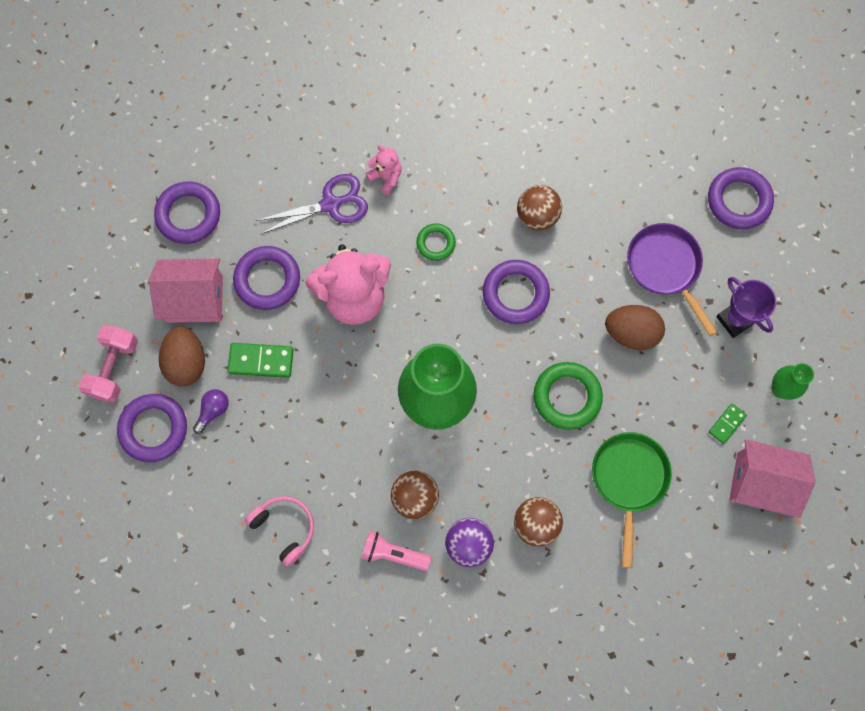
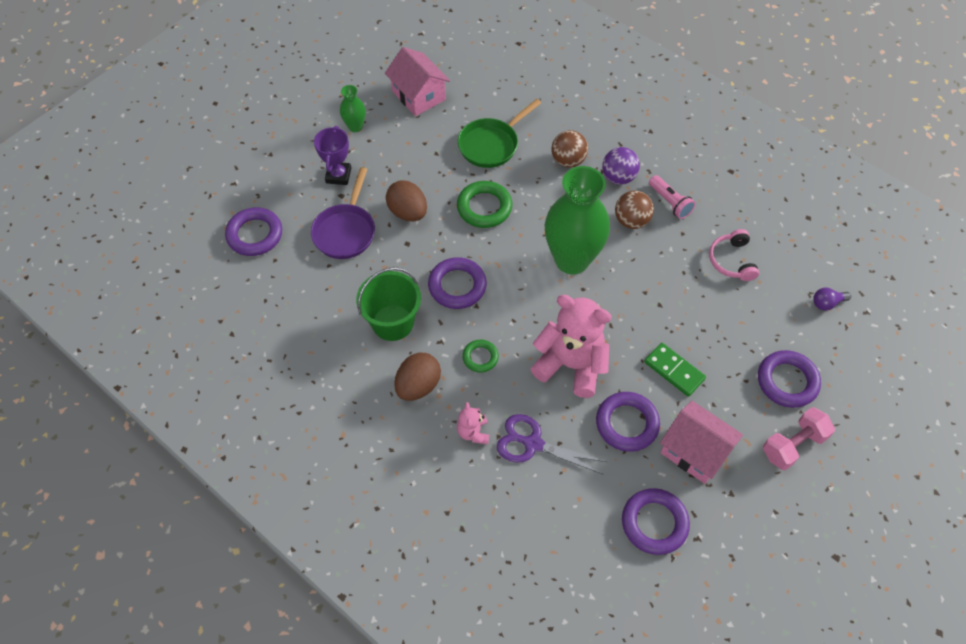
camera: 140 degrees left, 15 degrees down
brown egg [159,326,205,386] -> brown egg moved to [394,353,441,401]
purple light bulb [193,389,229,434] -> purple light bulb moved to [813,287,851,311]
brown ball [517,185,562,230] -> green bucket [356,267,421,341]
green domino [709,403,747,444] -> none

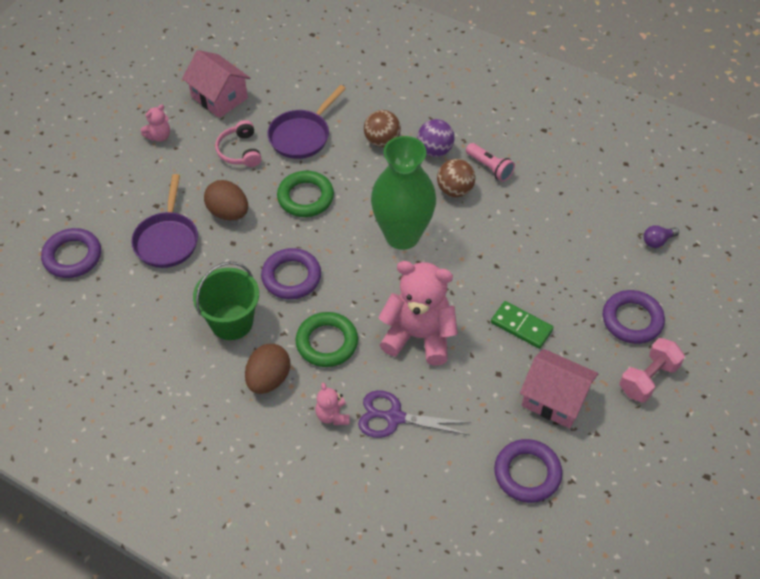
camera: 10 degrees left, 5 degrees down
purple trophy [314,126,351,185] -> none
green vase [340,85,366,132] -> pink teddy bear [141,104,170,142]
green pan [458,99,541,168] -> purple pan [267,85,346,159]
green ring [462,340,499,373] -> green ring [296,312,358,367], size x1.69
purple ring [596,392,660,452] -> none
pink headphones [709,229,759,281] -> pink headphones moved to [215,120,262,167]

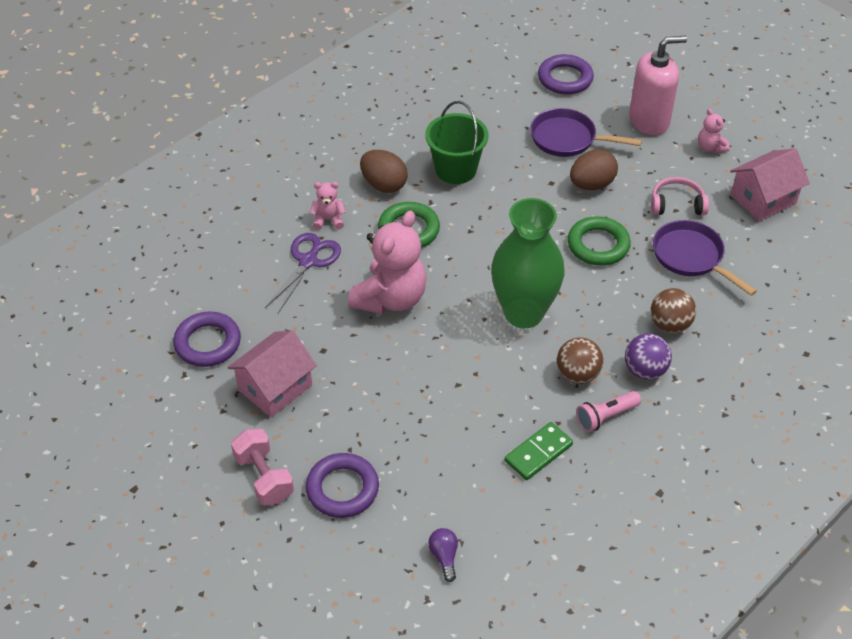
camera: 105 degrees right, 5 degrees down
purple ring [261,248,321,299] -> none
green domino [491,301,553,349] -> green domino moved to [505,422,573,480]
none -> pink soap dispenser [629,36,687,135]

